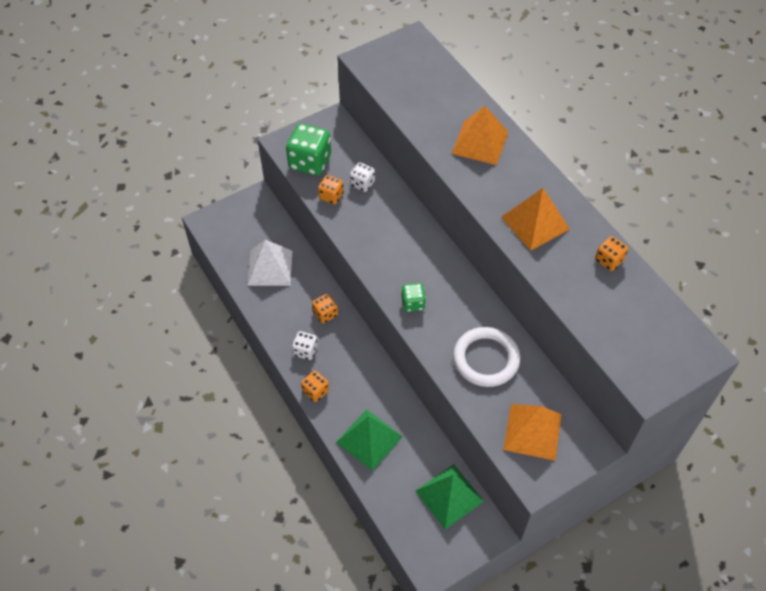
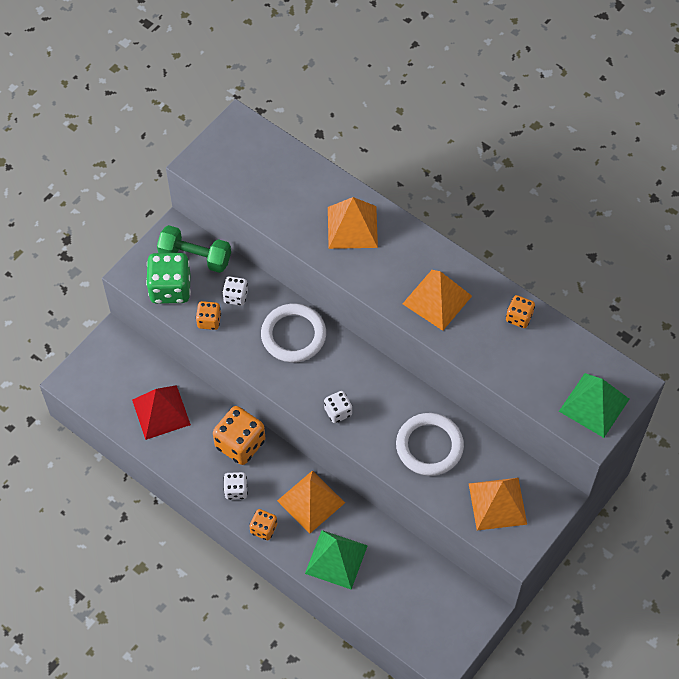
camera: 20 degrees left, 5 degrees up
white pyramid [247,240,292,286] -> red pyramid [132,385,191,440]
orange dice [312,294,338,323] -> orange dice [213,406,265,465], size x1.84
green dice [401,283,426,312] -> white dice [324,391,352,423]
green pyramid [416,464,484,529] -> green pyramid moved to [559,373,629,438]
none -> green dumbbell [157,225,231,273]
none -> white ring [261,304,326,362]
none -> orange pyramid [277,470,345,534]

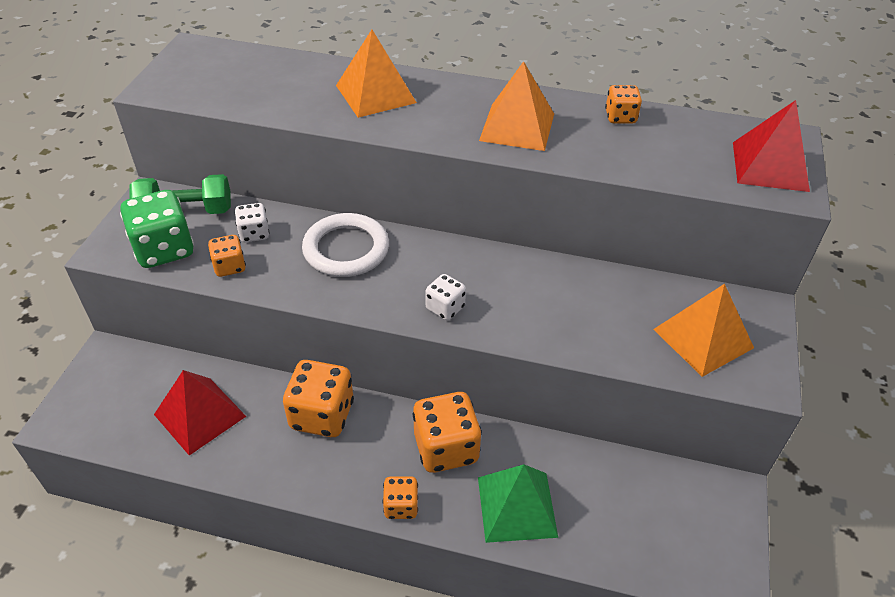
camera: 25 degrees left, 15 degrees down
white dice [224,472,248,500] -> none
orange pyramid [277,470,345,534] -> orange dice [413,392,482,473]
white ring [396,413,464,476] -> none
green pyramid [559,373,629,438] -> red pyramid [733,100,810,192]

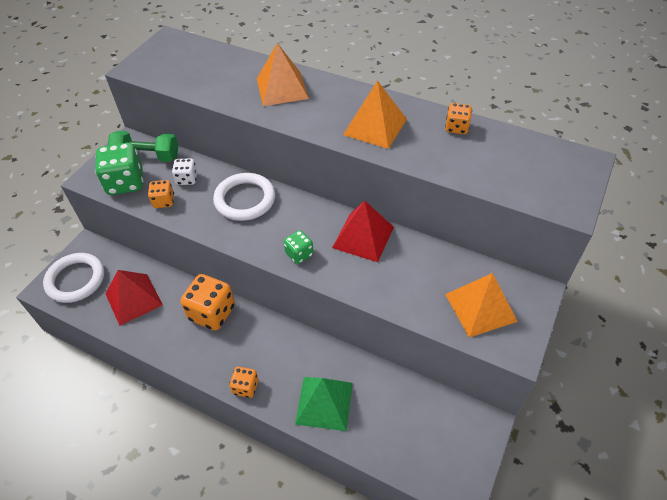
camera: 15 degrees right, 5 degrees up
orange dice [413,392,482,473] -> none
white dice [425,274,466,320] -> green dice [284,230,314,264]
red pyramid [733,100,810,192] -> red pyramid moved to [332,200,394,262]
none -> white ring [43,253,104,303]

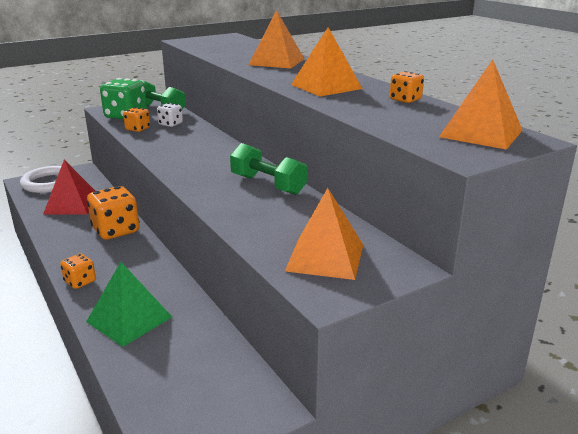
camera: 30 degrees right, 25 degrees down
white ring [213,173,275,221] -> none
green dice [284,230,314,264] -> none
red pyramid [332,200,394,262] -> green dumbbell [230,143,308,195]
none -> orange pyramid [439,59,523,150]

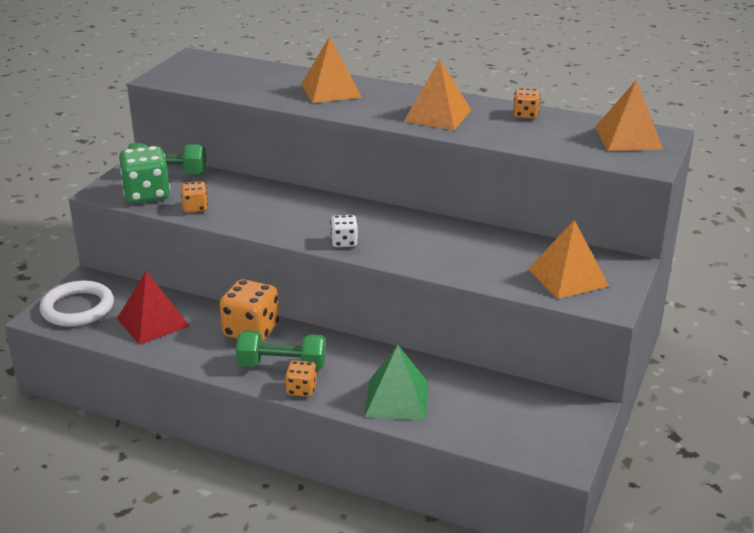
camera: 35 degrees left, 5 degrees up
white dice [157,103,183,127] -> white dice moved to [330,215,358,247]
green dumbbell [230,143,308,195] -> green dumbbell moved to [236,331,326,371]

